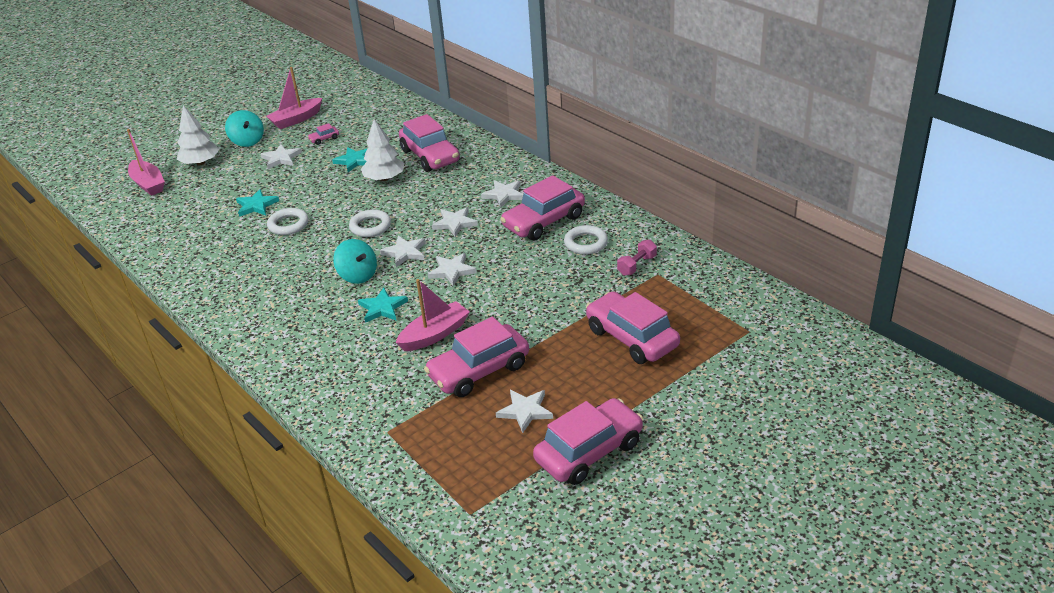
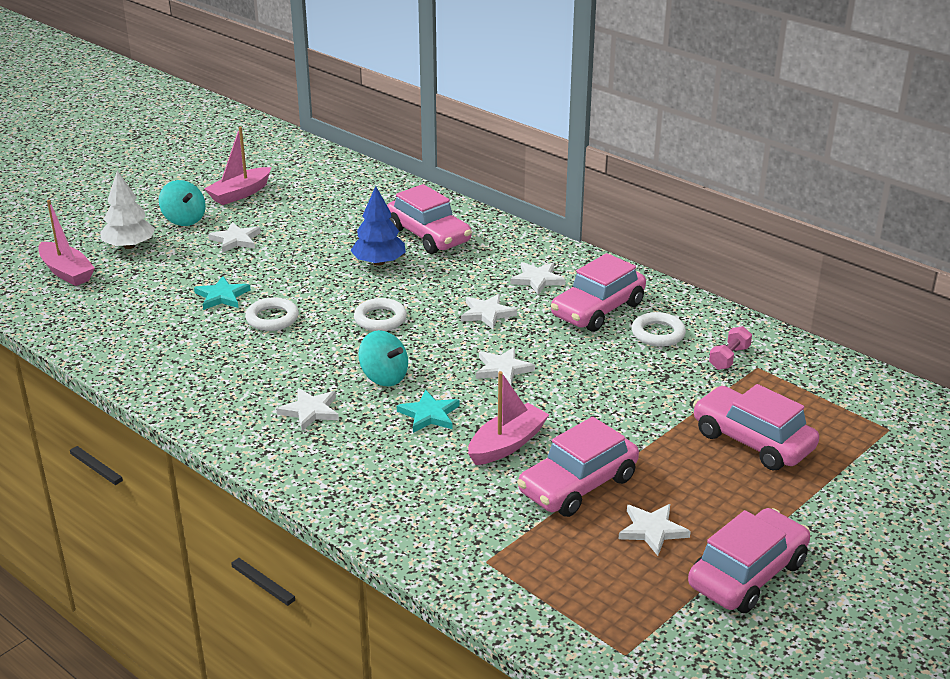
camera: 10 degrees left, 5 degrees down
pink car [307,123,339,145] -> none
turquoise star [332,147,368,172] -> none
white tree [361,119,404,181] -> blue tree [350,186,406,266]
white star [380,235,425,267] -> white star moved to [276,388,339,431]

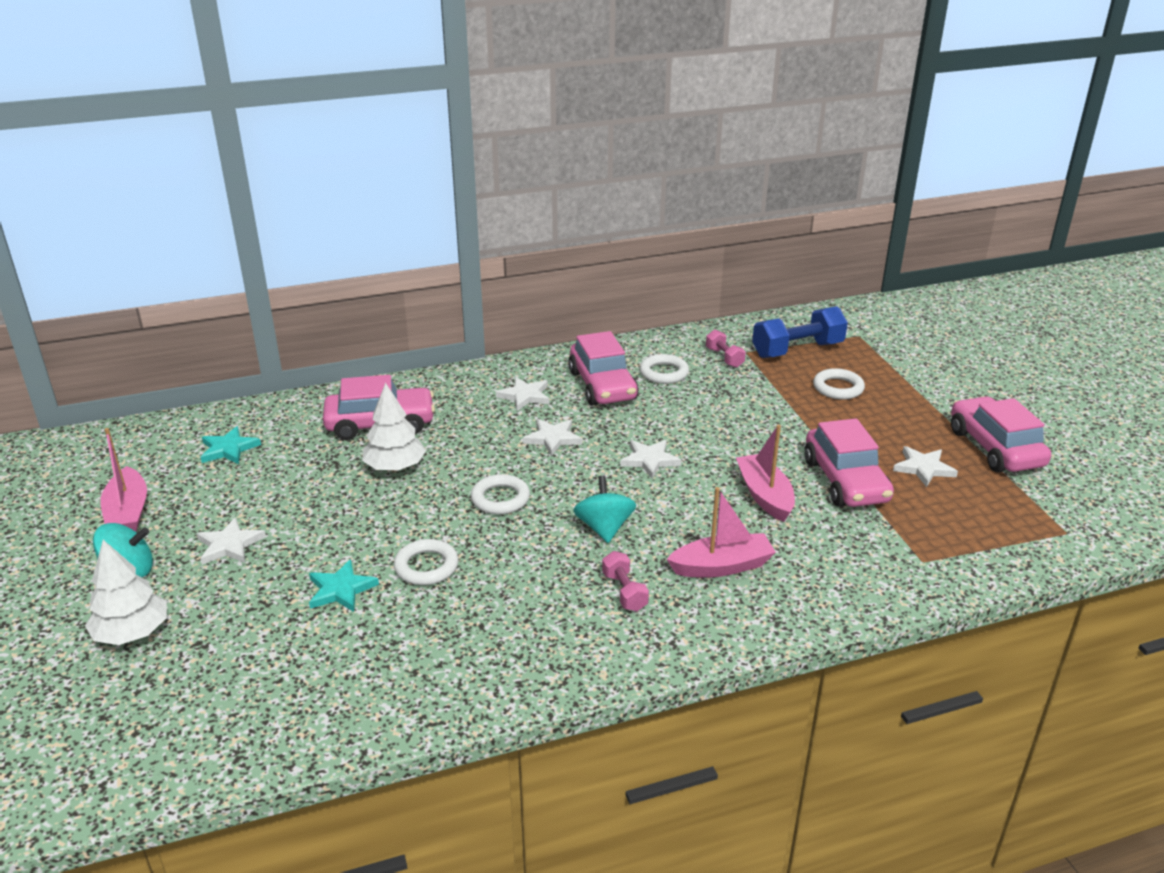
camera: 60 degrees left, 0 degrees up
pink boat [38,200,95,286] -> pink boat moved to [666,487,776,578]
white star [276,388,339,431] -> pink dumbbell [602,551,649,611]
blue tree [350,186,406,266] -> white tree [362,383,426,471]
turquoise spinning top [358,330,408,386] -> turquoise spinning top turned 75 degrees counterclockwise [573,476,636,543]
turquoise star [397,390,459,433] -> turquoise star moved to [200,426,261,464]
pink car [693,384,819,470] -> white ring [813,368,865,399]
none -> blue dumbbell [752,306,848,358]

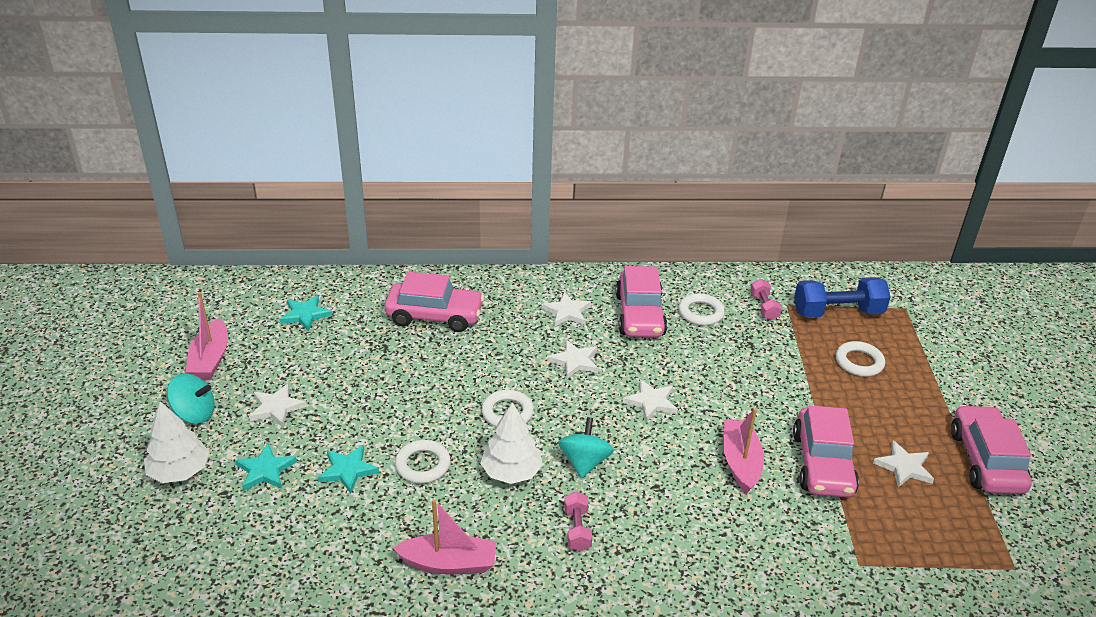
camera: 15 degrees right, 5 degrees up
white tree [362,383,426,471] -> white tree moved to [480,403,543,484]
pink boat [666,487,776,578] -> pink boat moved to [393,499,496,574]
none -> turquoise star [235,443,297,491]

